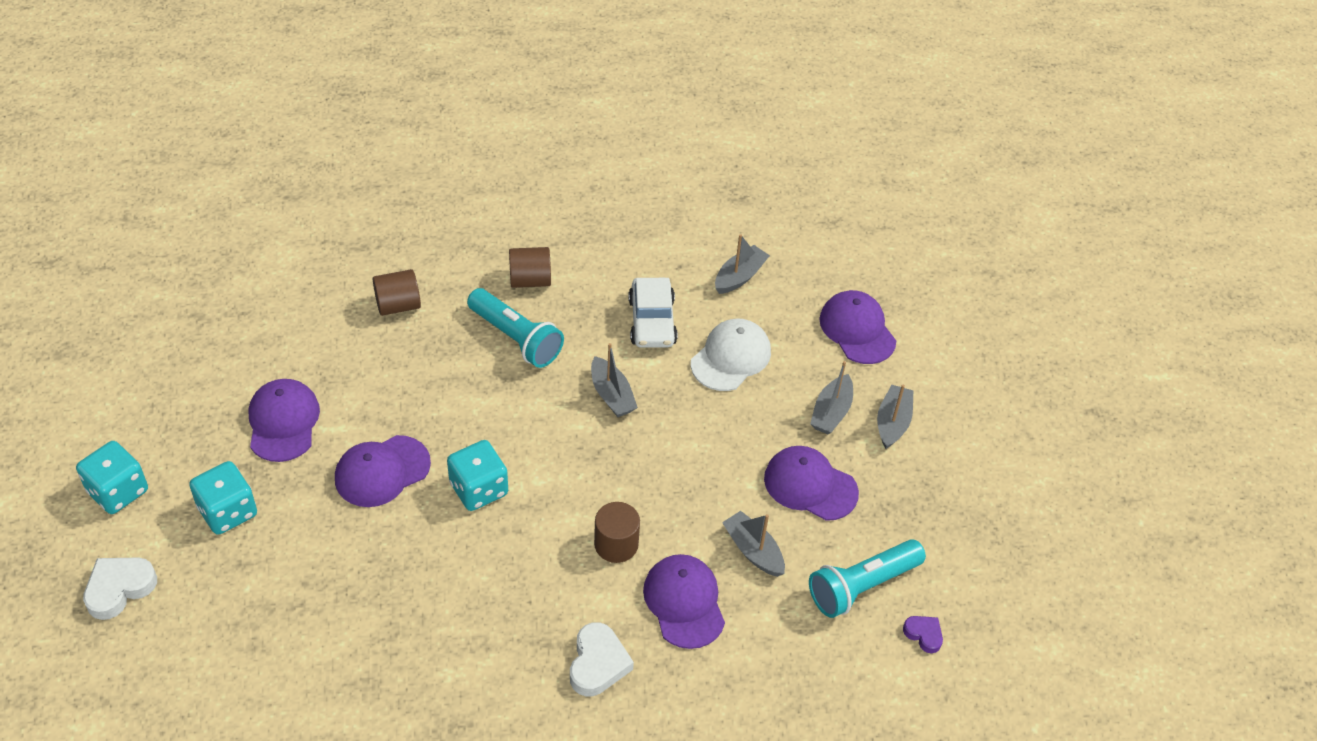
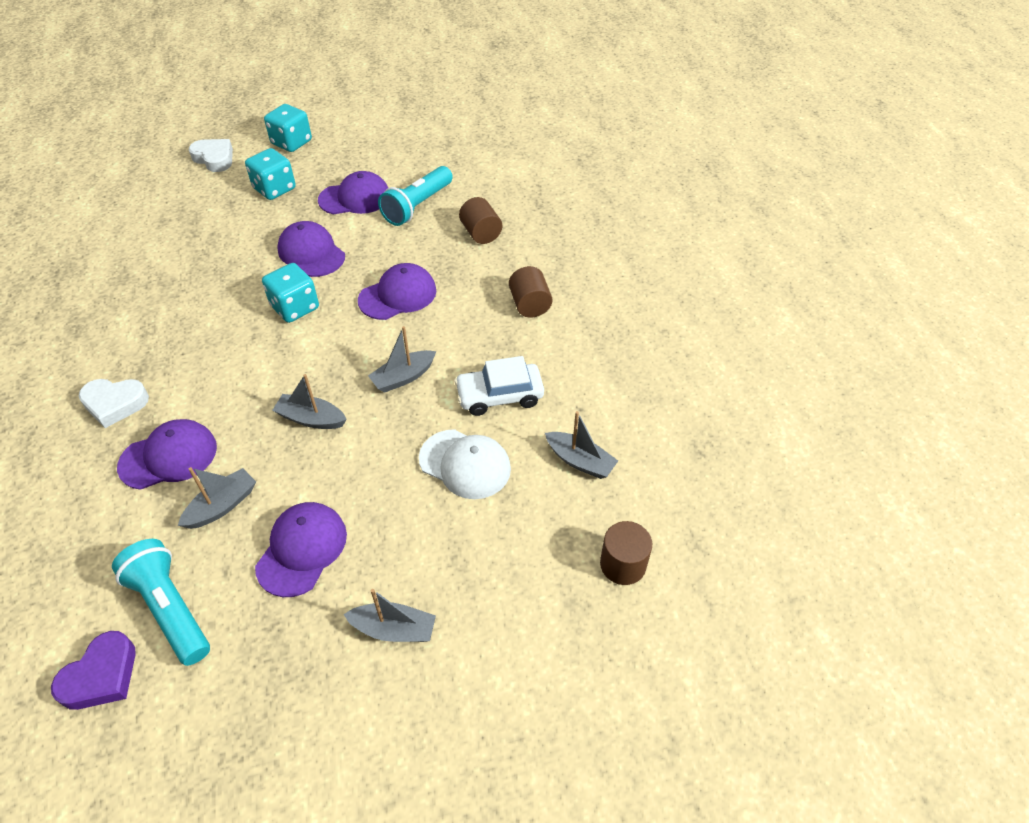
camera: 85 degrees right, 0 degrees up
turquoise flashlight [467,288,564,368] -> turquoise flashlight moved to [378,166,453,226]
brown cylinder [594,502,640,563] -> brown cylinder moved to [600,521,652,585]
grey boat [810,361,853,434] -> grey boat moved to [272,374,347,429]
purple cap [819,290,896,364] -> purple cap moved to [358,263,436,320]
purple heart [903,616,943,653] -> purple heart [51,631,136,710], size x1.70

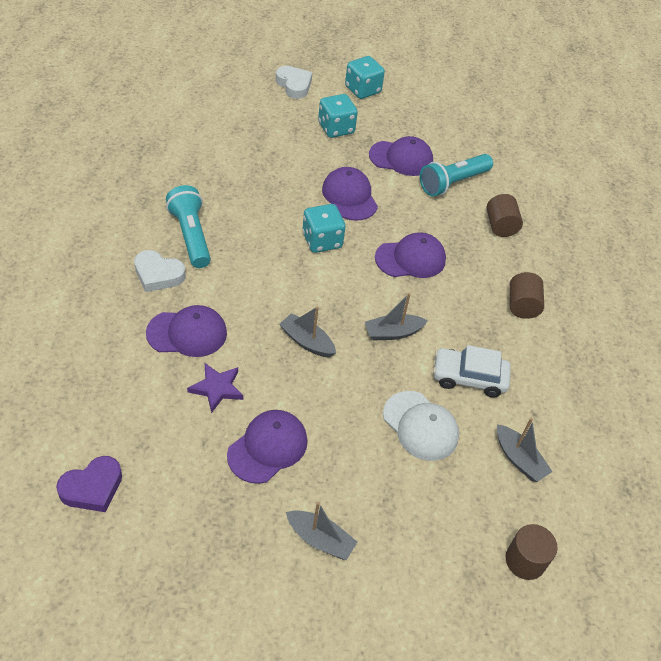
camera: 15 degrees right, 0 degrees up
turquoise flashlight [112,539,210,666] -> turquoise flashlight moved to [166,185,211,268]
grey boat [178,467,256,529] -> purple star [187,363,243,413]

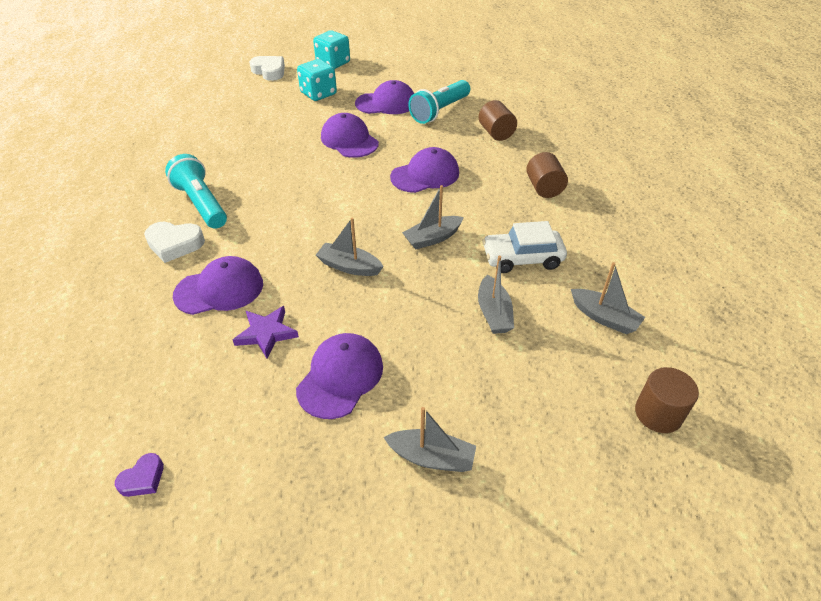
camera: 10 degrees left, 5 degrees down
purple heart [56,456,122,512] -> purple heart [115,453,164,497], size x0.59
turquoise dice [302,204,345,253] -> none
white cap [383,391,459,461] -> grey boat [478,256,514,334]

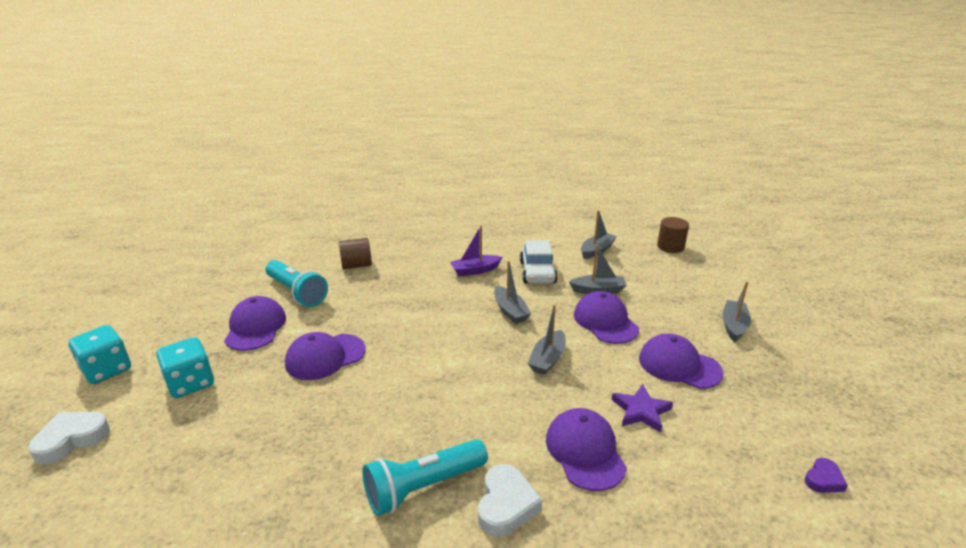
camera: 85 degrees left, 15 degrees down
purple heart [115,453,164,497] -> purple heart turned 90 degrees clockwise [805,458,848,493]
purple cap [390,147,459,193] -> purple cap moved to [574,291,639,344]
brown cylinder [526,152,568,198] -> none
none -> purple boat [450,226,502,276]

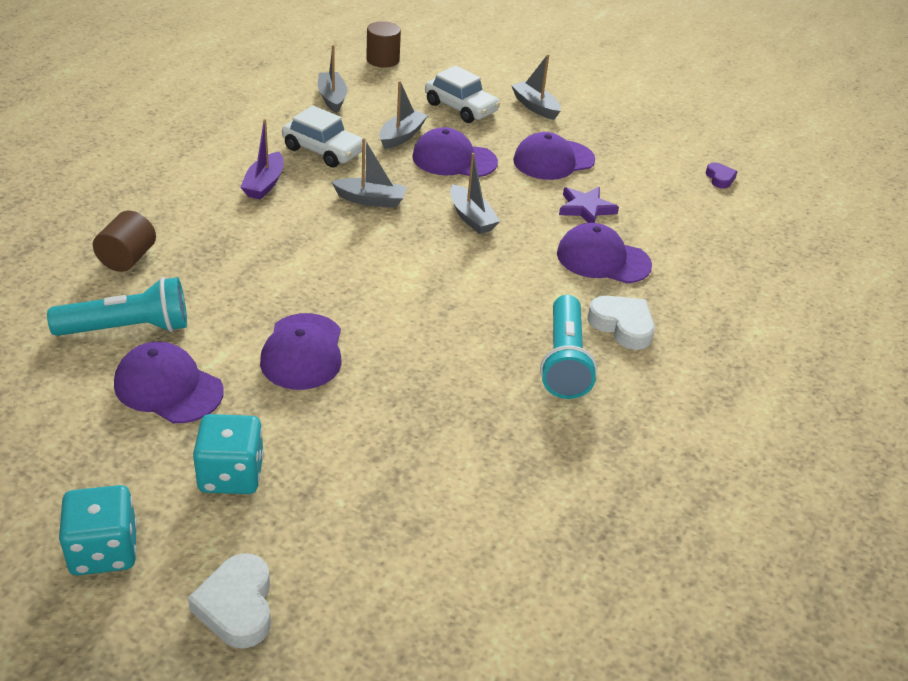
camera: 60 degrees left, 10 degrees up
none -> white car [425,65,500,123]

